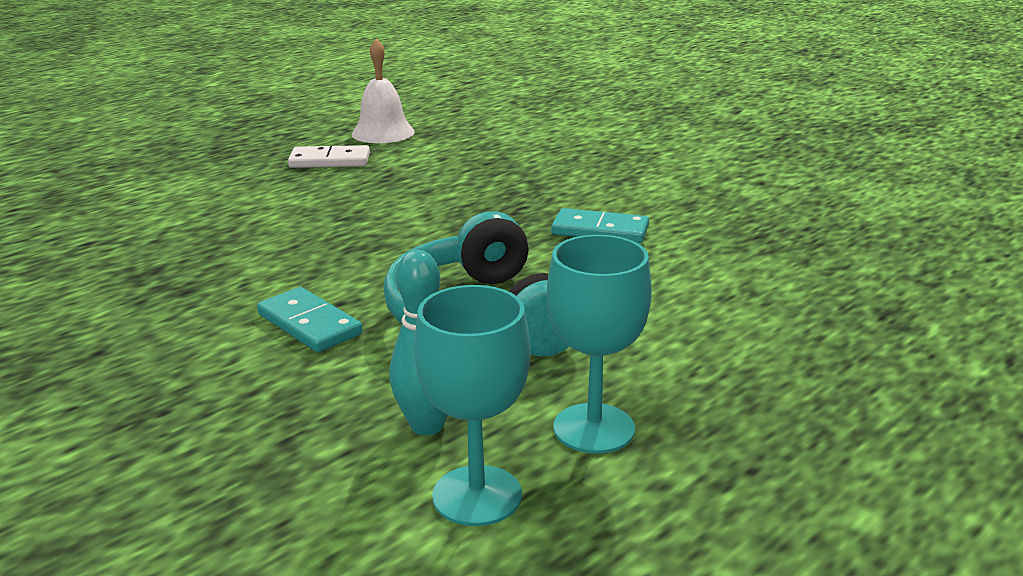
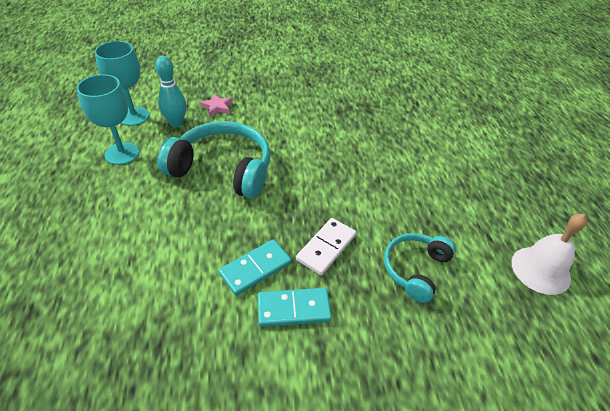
camera: 125 degrees right, 20 degrees up
turquoise domino [257,287,363,352] -> turquoise domino moved to [258,288,332,327]
white domino [288,145,370,168] -> white domino moved to [296,218,356,275]
none -> pink star [200,94,233,116]
none -> turquoise headphones [384,233,456,303]

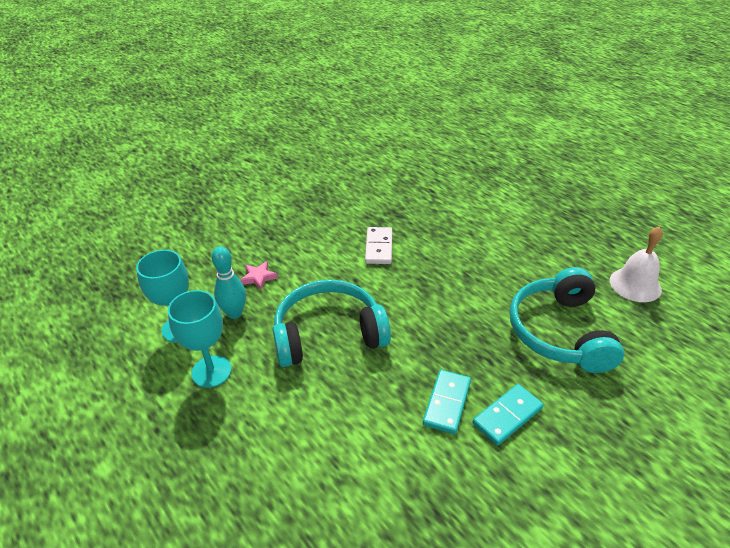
camera: 30 degrees left, 5 degrees down
white domino [296,218,356,275] -> white domino moved to [365,227,392,264]
turquoise headphones [384,233,456,303] -> turquoise headphones [510,267,624,373], size x1.68

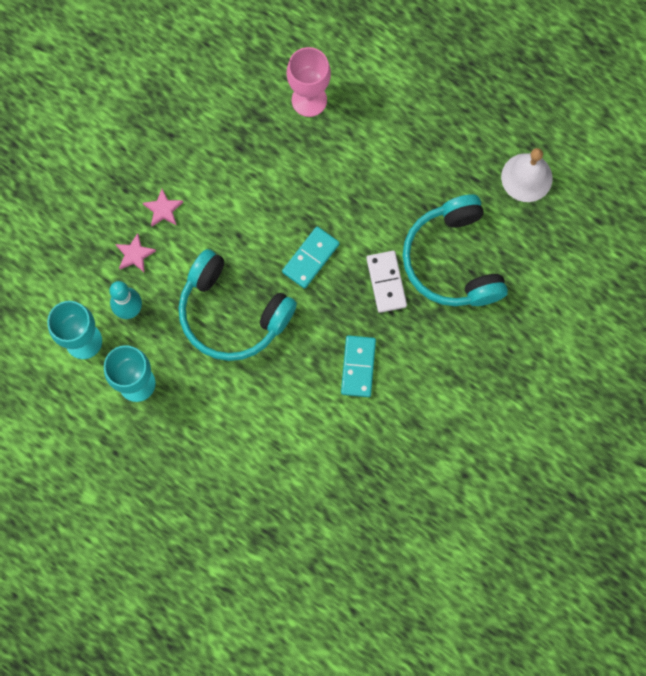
camera: 15 degrees left, 35 degrees up
turquoise headphones [273,280,391,367] -> turquoise headphones turned 120 degrees counterclockwise [178,249,297,361]
white domino [365,227,392,264] -> white domino moved to [366,251,407,313]
turquoise domino [473,384,543,446] -> turquoise domino moved to [282,226,340,289]
none -> pink star [143,189,183,227]
none -> pink goblet [286,47,331,117]

